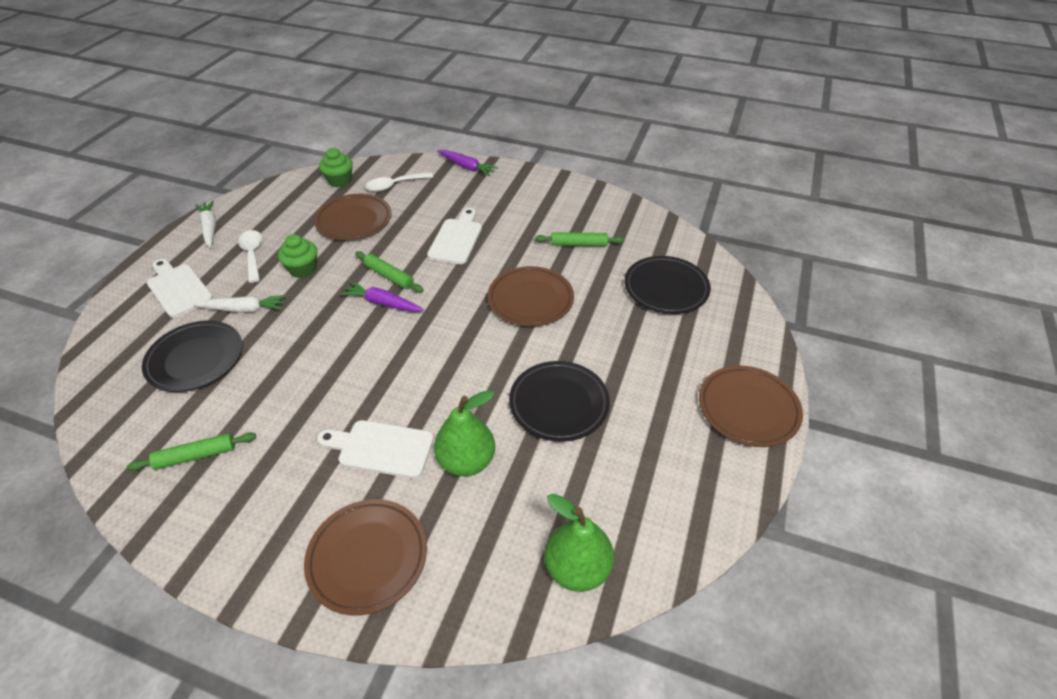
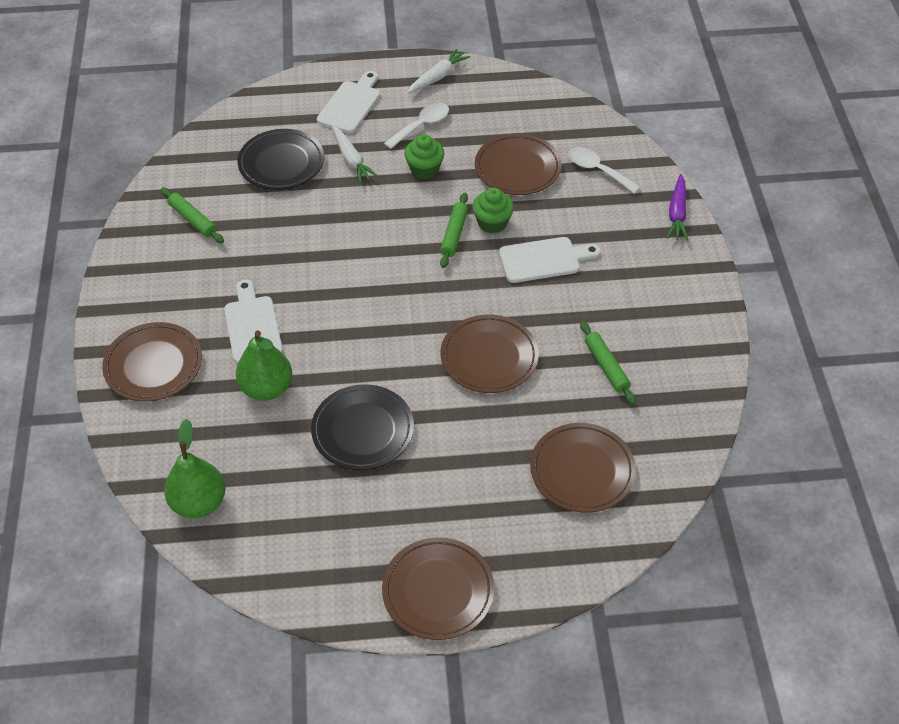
camera: 65 degrees right, 5 degrees up
green cupcake [319,148,353,187] -> green cupcake moved to [472,188,514,234]
purple carrot [341,282,424,312] -> none
black plate [625,256,711,314] -> brown plate [530,423,636,513]

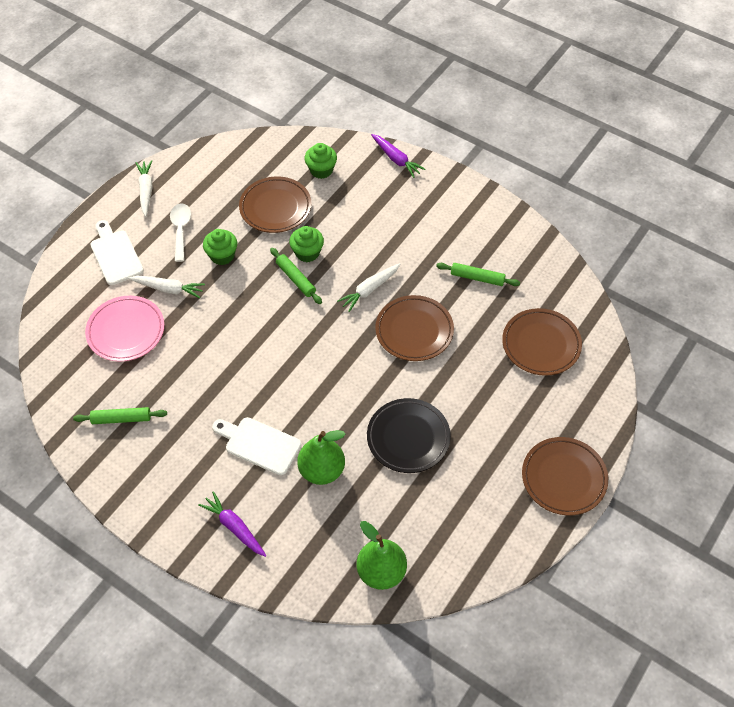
camera: 50 degrees left, 5 degrees up
brown plate [102,322,202,402] -> purple carrot [198,491,267,557]
black plate [238,129,324,190] -> pink plate [85,296,164,361]
white cutting board [499,237,601,283] -> none
white spoon [568,147,641,194] -> green cupcake [304,143,337,179]
none -> white carrot [337,263,400,312]

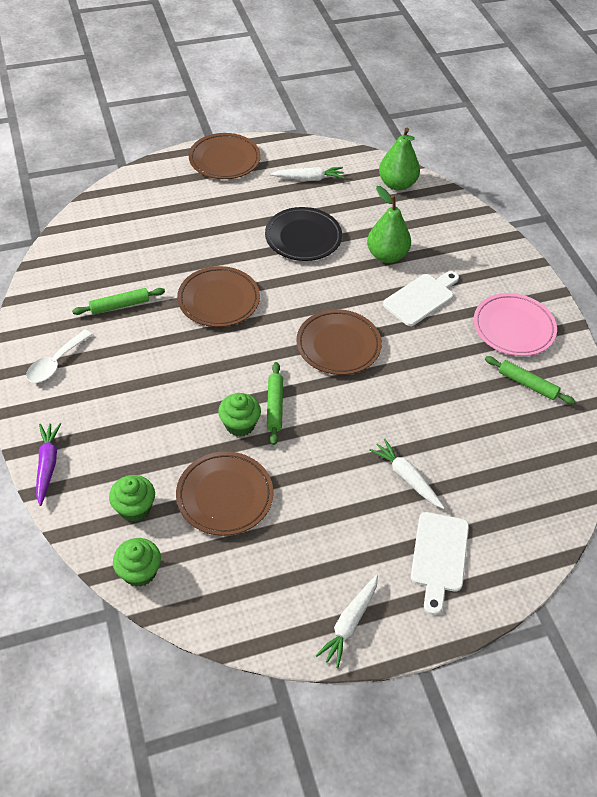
camera: 145 degrees left, 5 degrees down
pink plate [85,296,164,361] -> pink plate moved to [474,293,557,356]
white spoon [170,204,191,262] -> white spoon moved to [26,330,92,383]
purple carrot [198,491,267,557] -> none
green cupcake [203,229,237,265] -> green cupcake moved to [113,538,161,587]
white cutting board [212,417,301,475] -> white cutting board turned 105 degrees counterclockwise [383,271,459,326]
white carrot [337,263,400,312] -> white carrot moved to [270,167,345,181]
green rolling pin [436,263,520,286] -> green rolling pin turned 75 degrees counterclockwise [72,288,165,315]
brown plate [502,308,582,376] -> brown plate moved to [296,309,382,375]

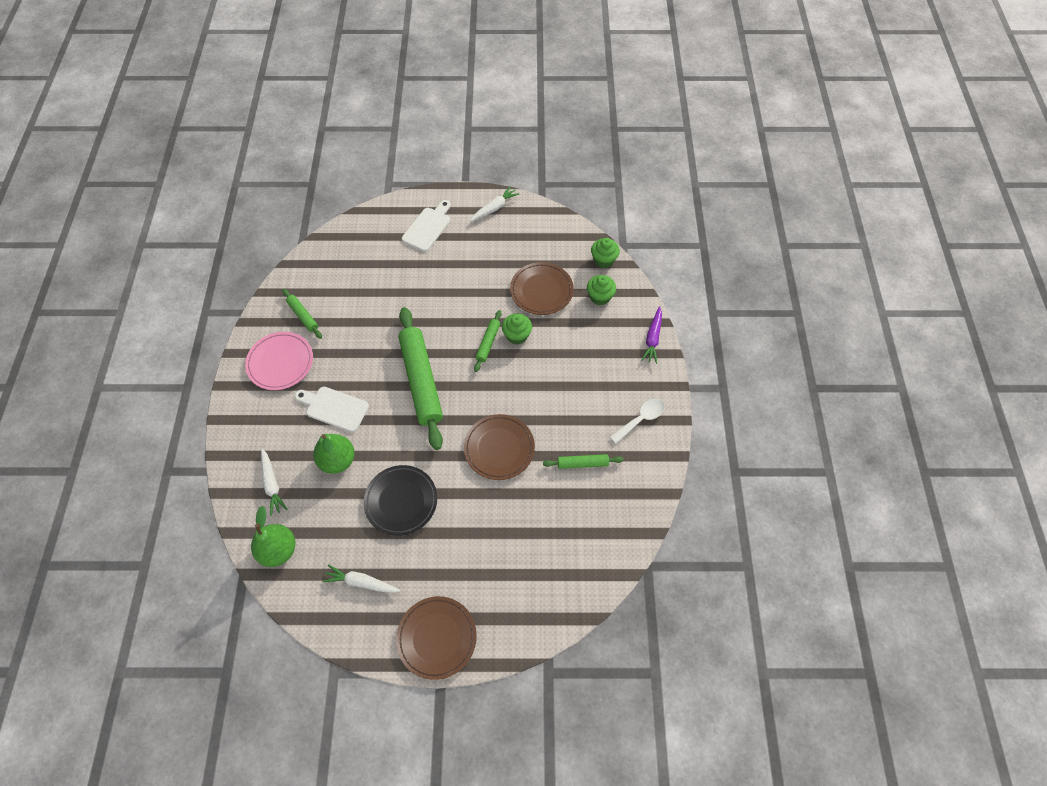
camera: 160 degrees left, 10 degrees up
brown plate [296,309,382,375] -> green rolling pin [398,307,443,450]
white carrot [369,439,445,509] -> white carrot moved to [261,448,288,516]
white cutting board [383,271,459,326] -> white cutting board turned 45 degrees clockwise [295,387,369,432]

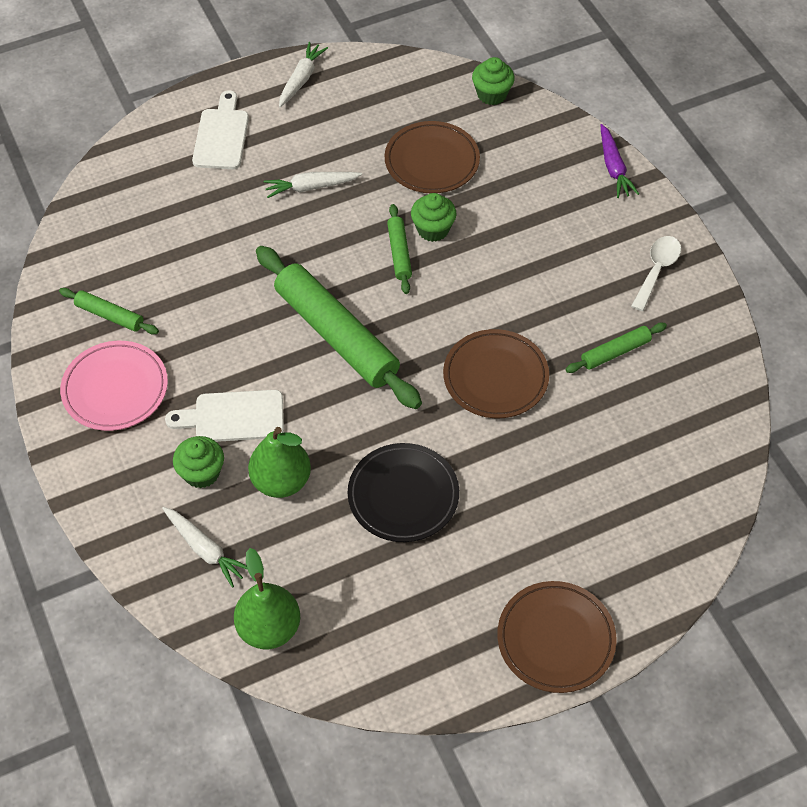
camera: 25 degrees left, 5 degrees down
white carrot [322,564,401,593] -> white carrot moved to [264,172,362,198]
green cupcake [587,275,616,305] -> green cupcake moved to [173,436,224,489]

